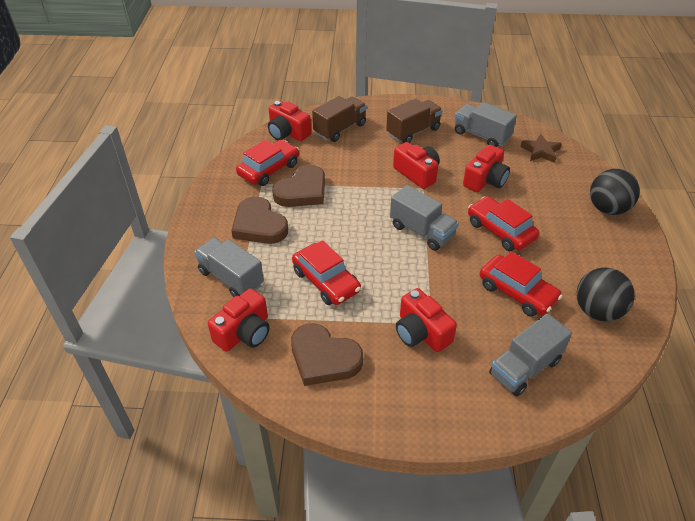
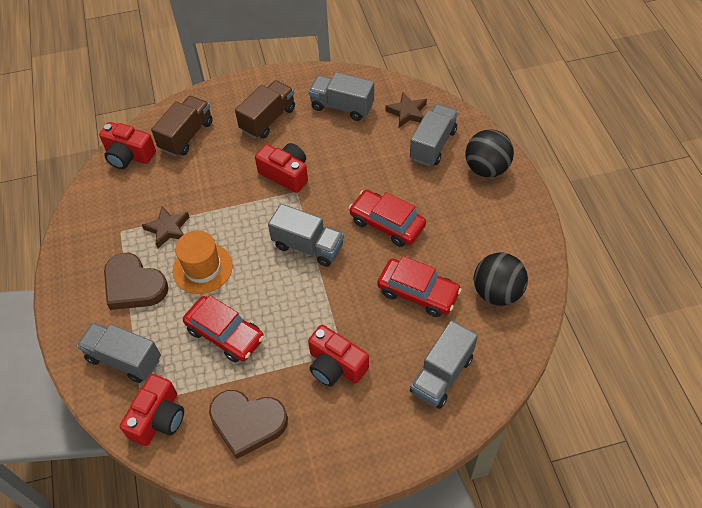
camera: 15 degrees left, 10 degrees up
red car [236,140,299,186] -> none
brown heart [272,165,325,207] -> brown star [142,206,189,248]
red camera [463,145,510,192] -> none
none -> orange hat [172,230,233,294]
none -> grey truck [410,104,458,166]

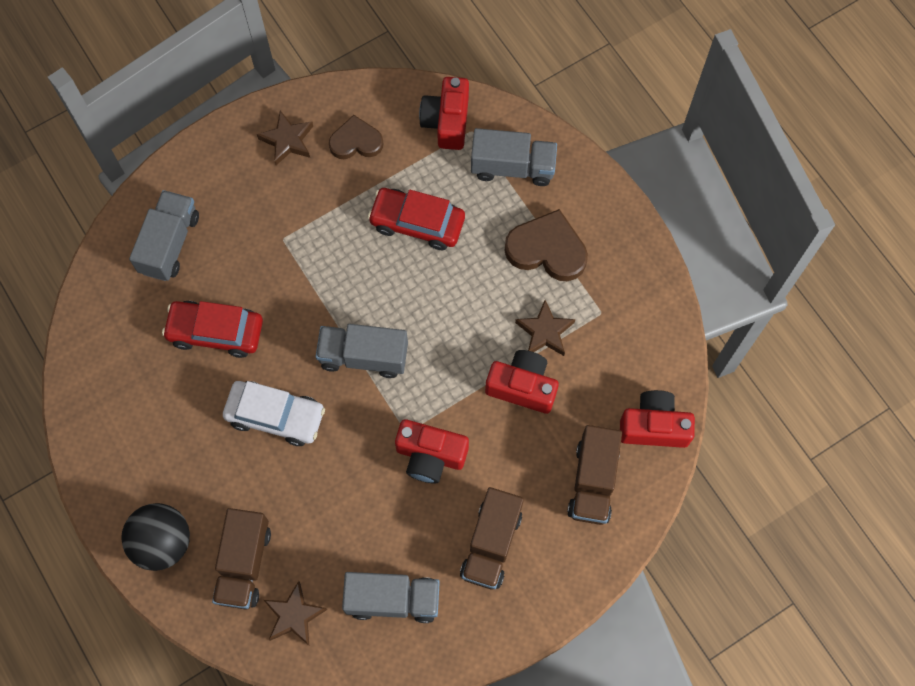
camera: 160 degrees right, 15 degrees up
orange hat [172,230,233,294] -> none
brown heart [209,390,288,459] -> brown heart [329,115,383,159], size x0.66
red camera [308,325,369,386] -> red camera moved to [485,350,559,414]
red car [349,190,426,247] -> white car [223,381,325,446]
grey truck [410,104,458,166] -> brown truck [212,508,271,609]
black ball [474,252,528,306] -> none
none -> brown star [257,111,313,165]

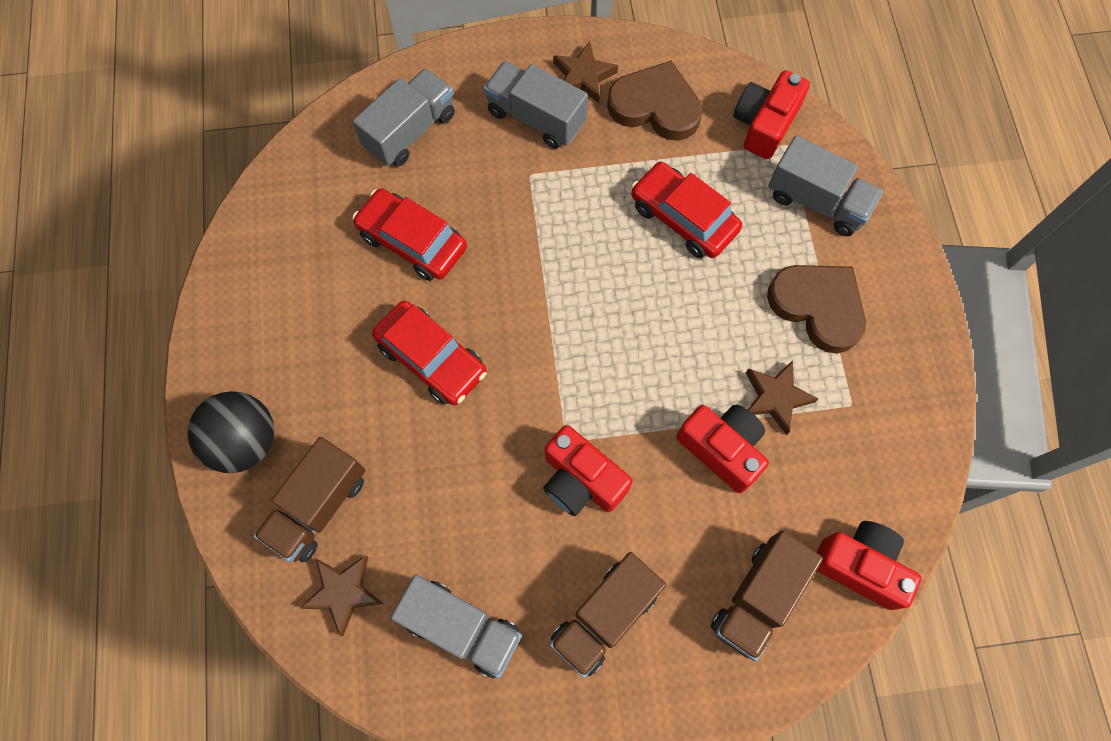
camera: 25 degrees right, 0 degrees up
white car [223,381,325,446] -> red car [372,301,486,405]
grey truck [315,324,408,378] -> grey truck moved to [484,61,588,149]
brown heart [329,115,383,159] -> brown heart [607,61,703,141], size x1.50

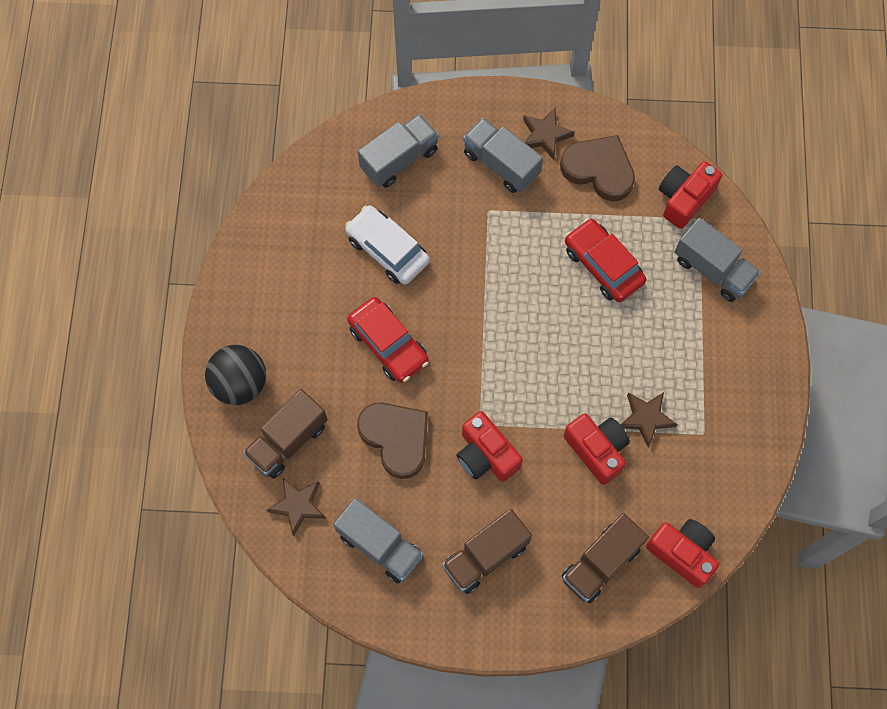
camera: 10 degrees right, 0 degrees up
red car [352,188,467,281] -> white car [345,205,430,284]
brown heart [767,265,866,354] -> brown heart moved to [357,402,428,479]

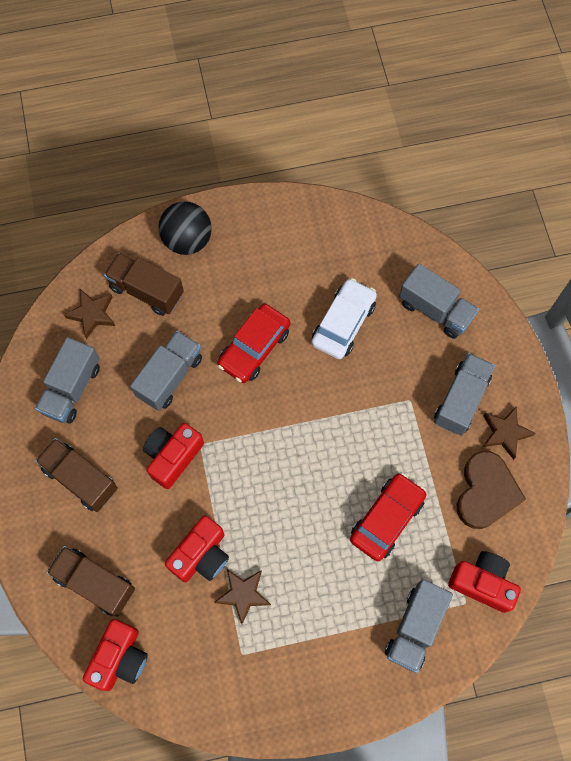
camera: 75 degrees right, 0 degrees up
brown heart [357,402,428,479] -> grey truck [130,331,202,411]

